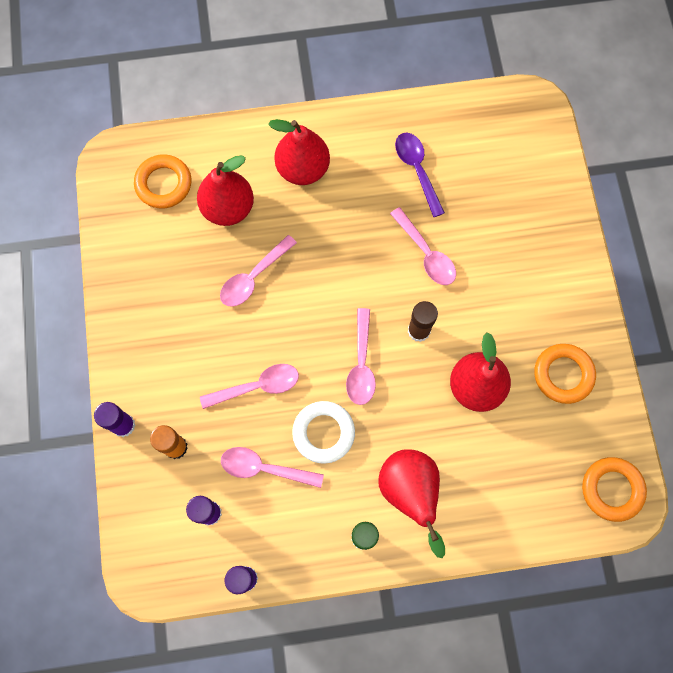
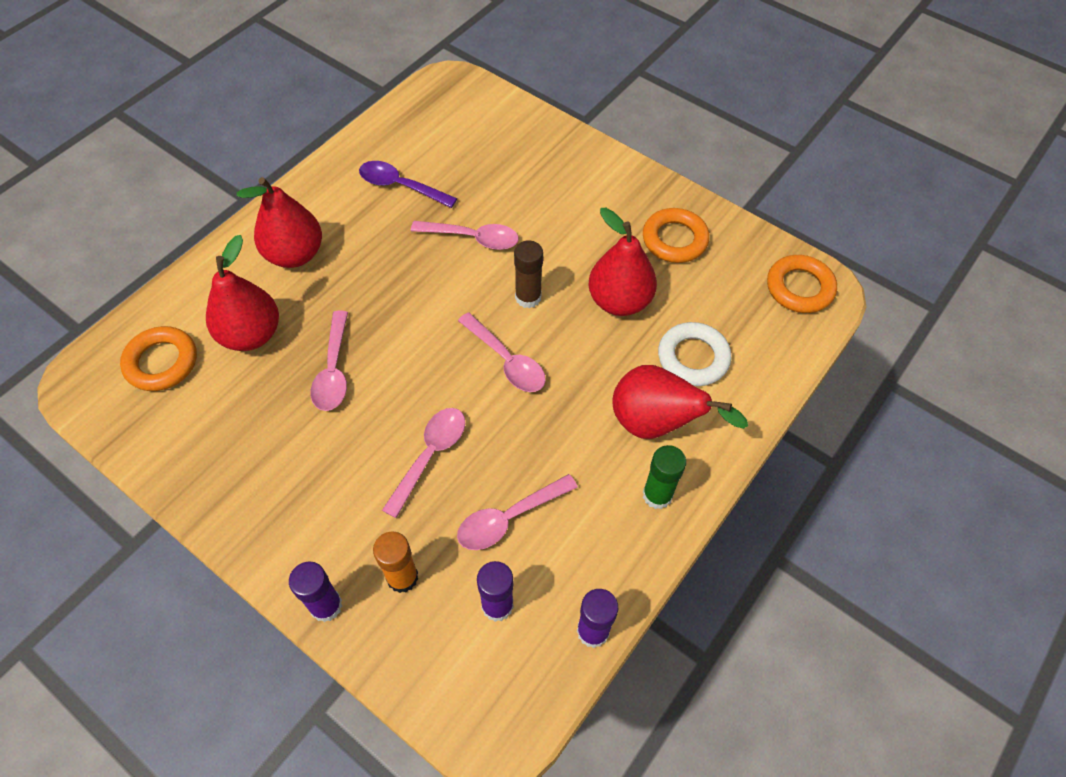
camera: 45 degrees left, 15 degrees down
white ring [292,401,355,464] -> white ring moved to [658,322,731,386]

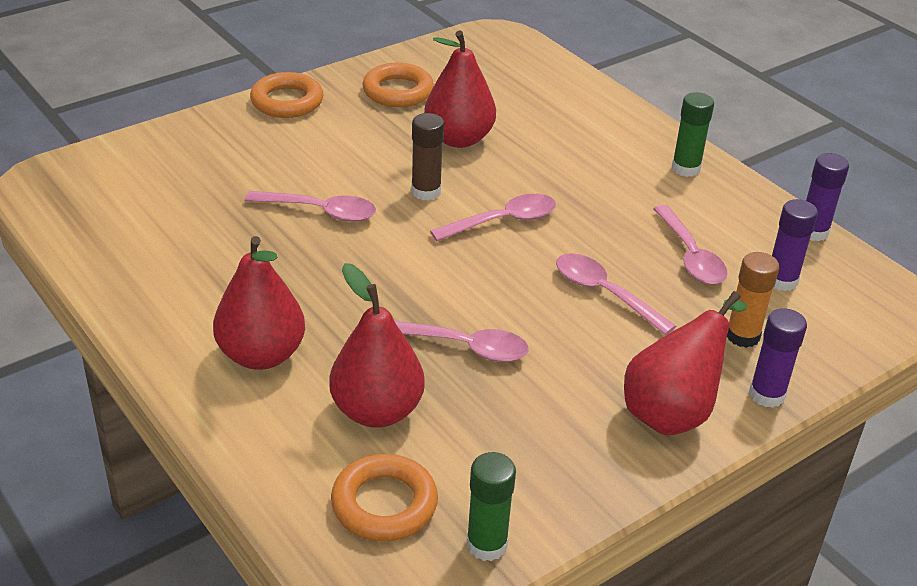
camera: 75 degrees left, 20 degrees down
purple spoon [359,161,457,208] -> none
pink spoon [411,221,519,250] -> pink spoon turned 75 degrees clockwise [245,191,376,222]
red pear [612,365,748,439] -> red pear moved to [624,291,747,436]
white ring [658,322,731,386] -> none
orange ring [767,255,837,313] -> orange ring moved to [250,72,323,118]
none -> green glue stick [467,452,516,561]

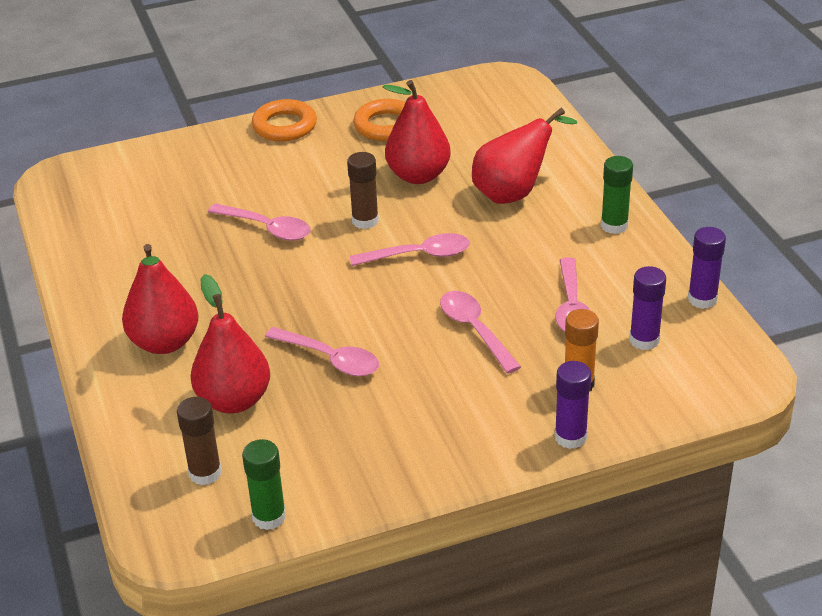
camera: 20 degrees right, 0 degrees up
orange ring [331,454,438,541] -> brown glue stick [177,397,222,485]
red pear [624,291,747,436] -> red pear moved to [472,108,577,204]

